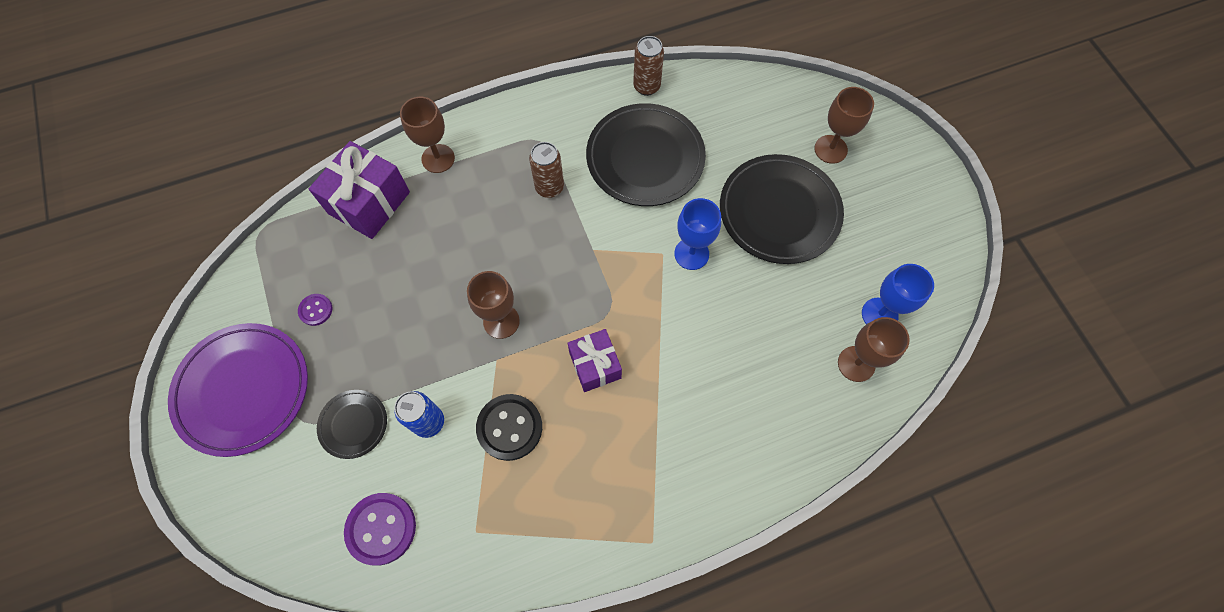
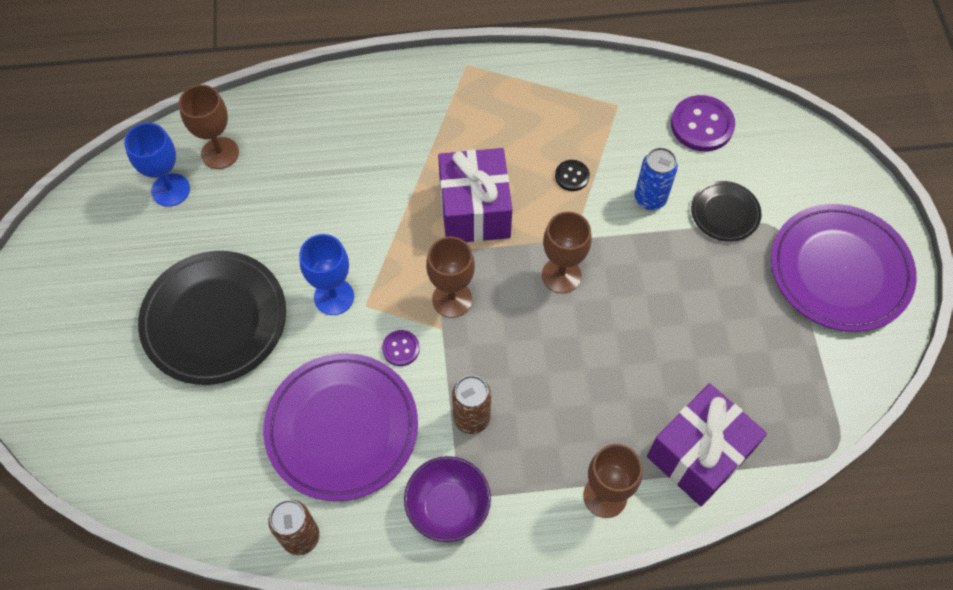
camera: 165 degrees left, 5 degrees down
purple button [298,294,332,326] -> purple button moved to [382,330,420,366]
black button [476,394,542,461] -> black button [555,160,590,191], size x0.54
purple gift [568,329,622,392] -> purple gift [438,148,512,242], size x1.55
black plate [586,103,706,206] -> purple plate [263,353,418,501]
brown goblet [814,87,874,164] -> brown goblet moved to [426,237,475,318]
none -> purple bowl [404,456,491,542]

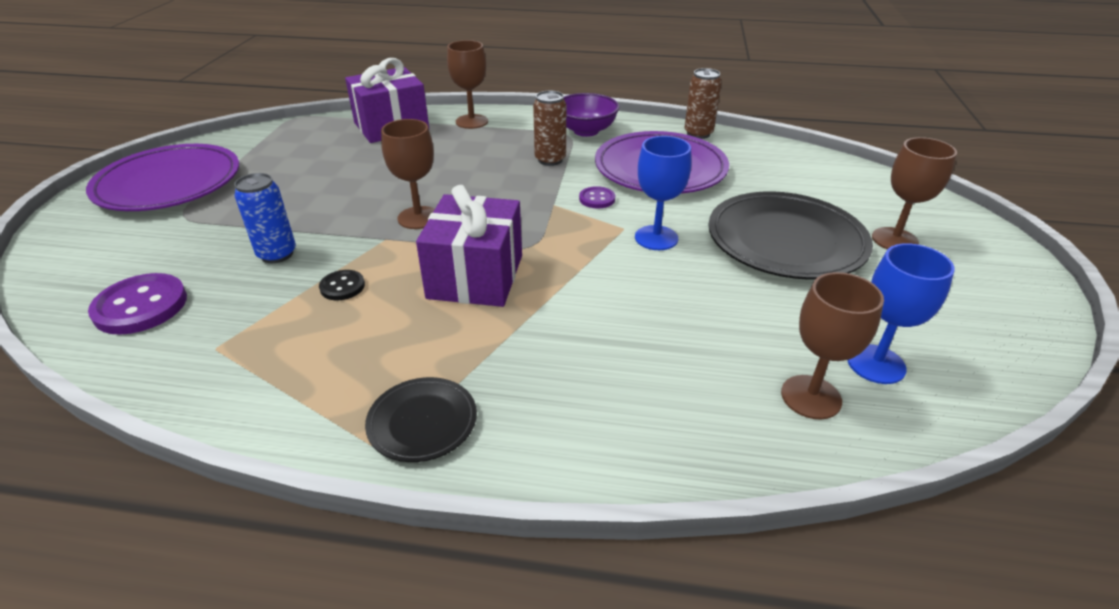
camera: 165 degrees left, 25 degrees down
brown goblet [426,237,475,318] -> brown goblet moved to [872,137,957,249]
black plate [691,181,762,242] -> black plate moved to [365,377,477,462]

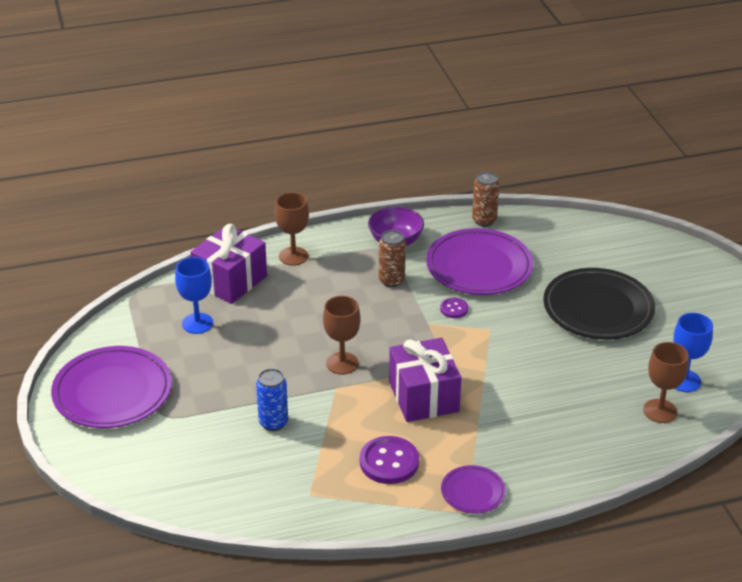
camera: 25 degrees left, 0 degrees up
purple button [88,273,187,335] -> purple button moved to [360,436,419,484]
black button [319,270,365,300] -> none
black plate [365,377,477,462] -> purple plate [441,465,506,514]
blue goblet [635,136,691,250] -> blue goblet moved to [175,257,213,334]
brown goblet [872,137,957,249] -> none

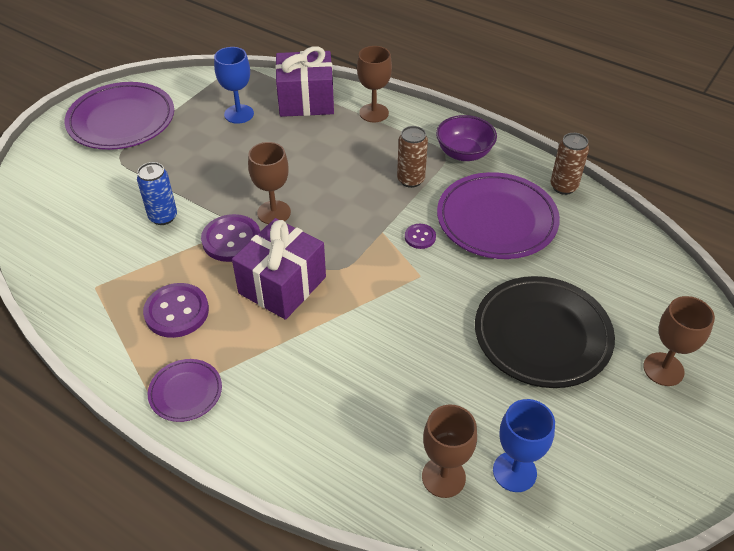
camera: 50 degrees right, 10 degrees up
none -> purple button [201,214,260,262]
none -> brown goblet [643,296,715,386]

